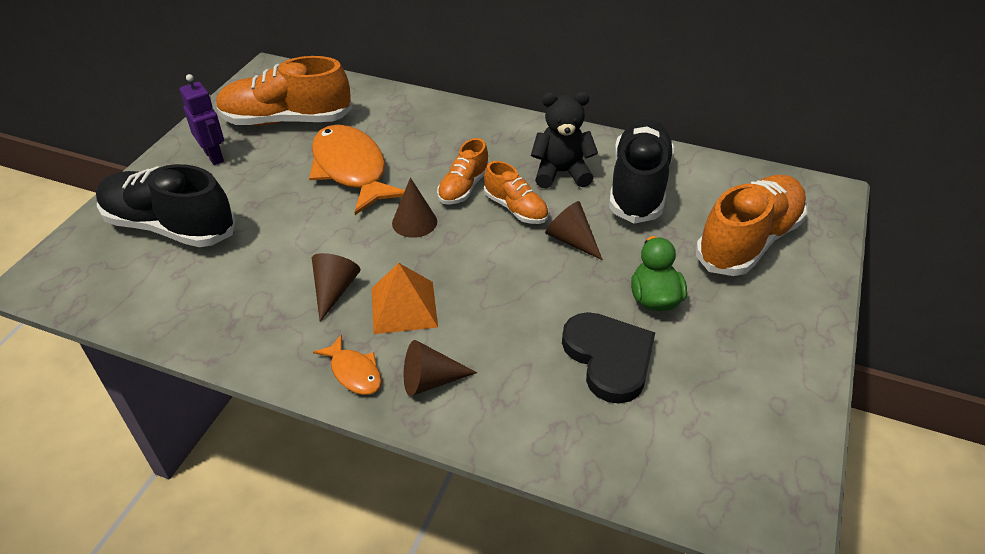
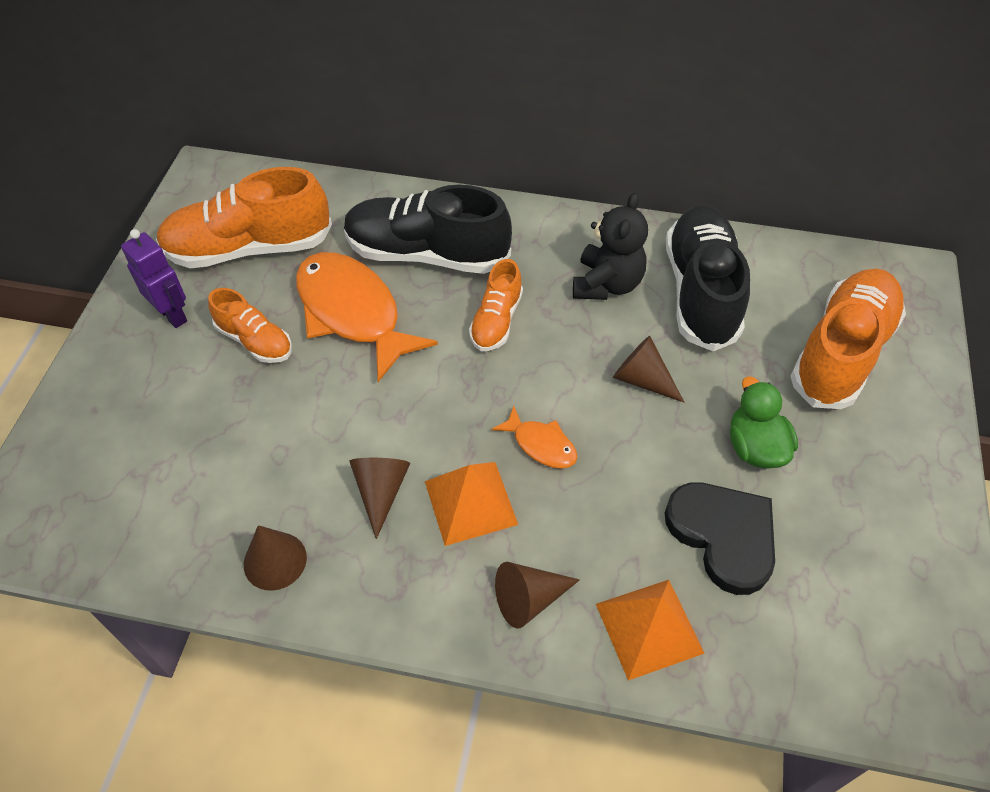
camera: 10 degrees left, 10 degrees up
black shoe [96,164,235,247] -> black shoe moved to [344,185,512,274]
orange fish [313,335,382,395] -> orange fish moved to [491,406,577,468]
brown cone [392,177,437,238] -> brown cone moved to [244,525,307,591]
orange shoe [484,161,549,224] -> orange shoe moved to [208,288,292,363]
black teddy bear [531,92,598,188] -> black teddy bear turned 120 degrees clockwise [573,193,648,300]
none -> orange pyramid [596,580,705,681]

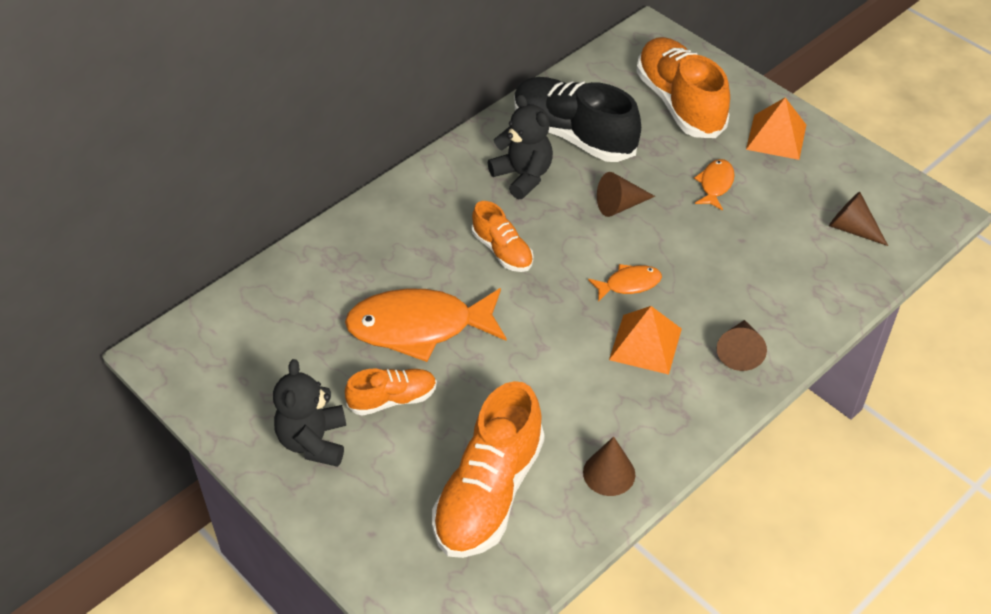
camera: 55 degrees left, 5 degrees down
purple robot [121,229,187,328] -> black teddy bear [273,359,346,467]
orange shoe [156,167,332,268] -> orange shoe moved to [432,381,545,558]
black shoe [344,185,512,274] -> none
brown cone [349,458,410,539] -> brown cone moved to [829,192,888,246]
orange pyramid [596,580,705,681] -> orange pyramid moved to [746,98,806,160]
black heart [665,482,775,595] -> none
green duck [730,377,798,469] -> orange fish [694,159,735,210]

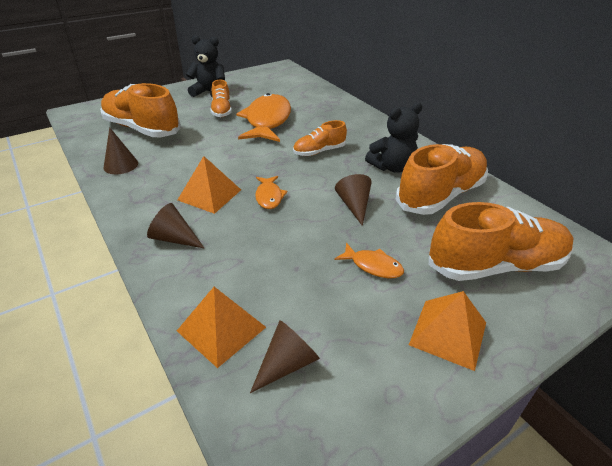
camera: 100 degrees right, 10 degrees down
black shoe [514,77,641,162] -> orange shoe [396,144,488,215]
none -> orange pyramid [177,287,266,368]

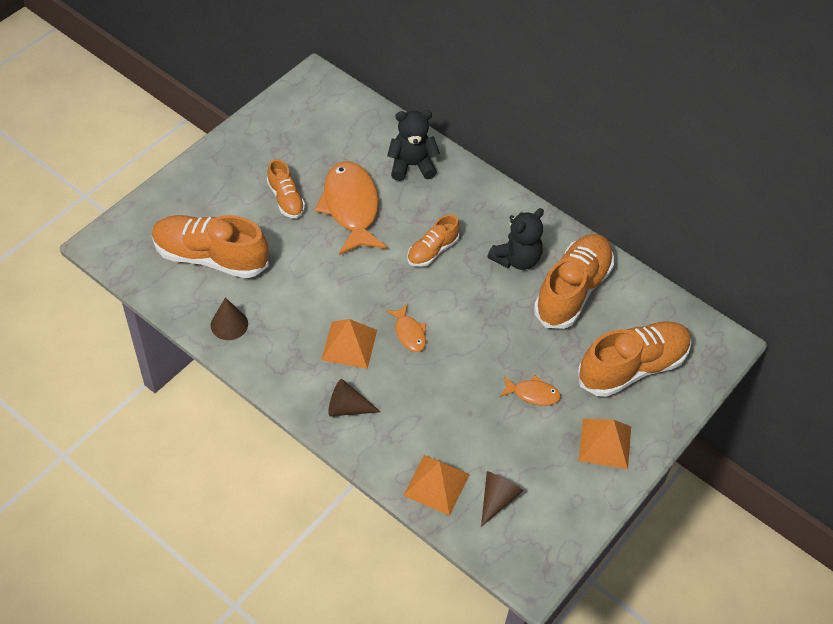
camera: 20 degrees left, 15 degrees up
black teddy bear [186,35,225,97] -> black teddy bear moved to [387,110,440,181]
brown cone [335,174,372,226] -> none

